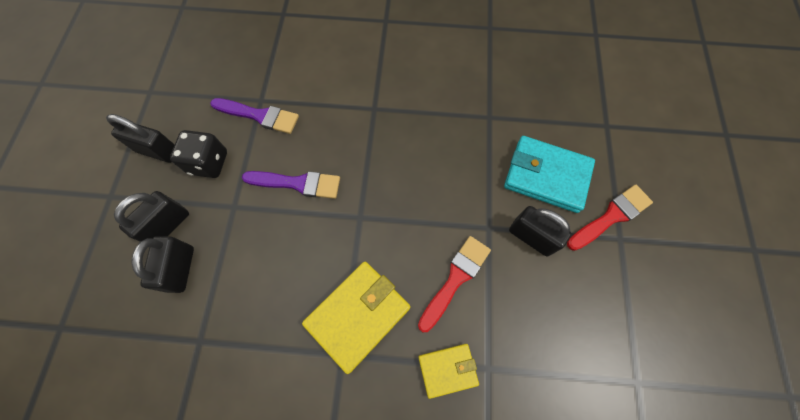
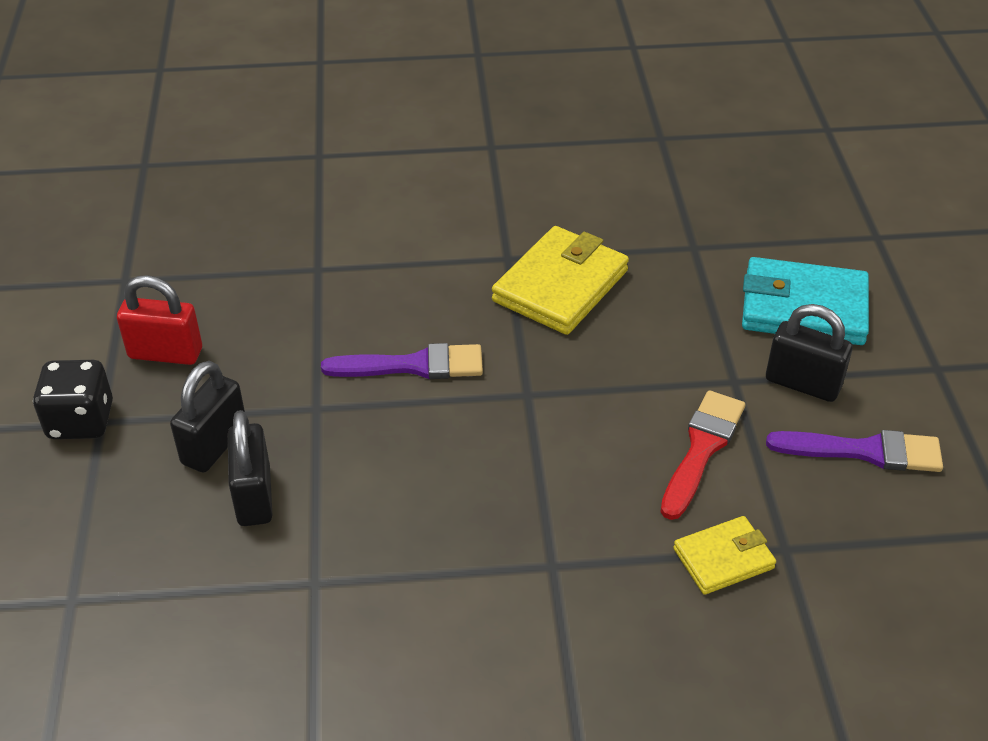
camera: 10 degrees left, 25 degrees down
black padlock [106,114,175,163] -> red padlock [117,275,202,365]
black dice [170,130,227,178] -> black dice moved to [33,360,113,439]
purple brush [210,98,299,134] -> purple brush moved to [766,430,943,472]
yellow wallet [302,262,410,374] -> yellow wallet moved to [492,226,629,335]
red brush [567,185,653,251] -> none

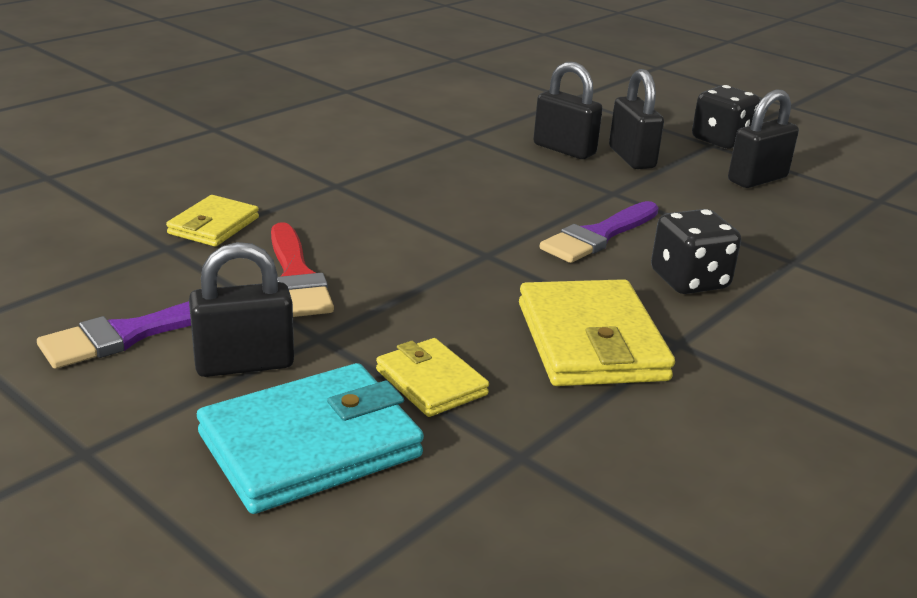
camera: 135 degrees right, 15 degrees down
red padlock [117,275,202,365] -> black padlock [728,89,799,188]
none -> yellow wallet [376,338,489,417]
none -> black dice [651,209,741,294]

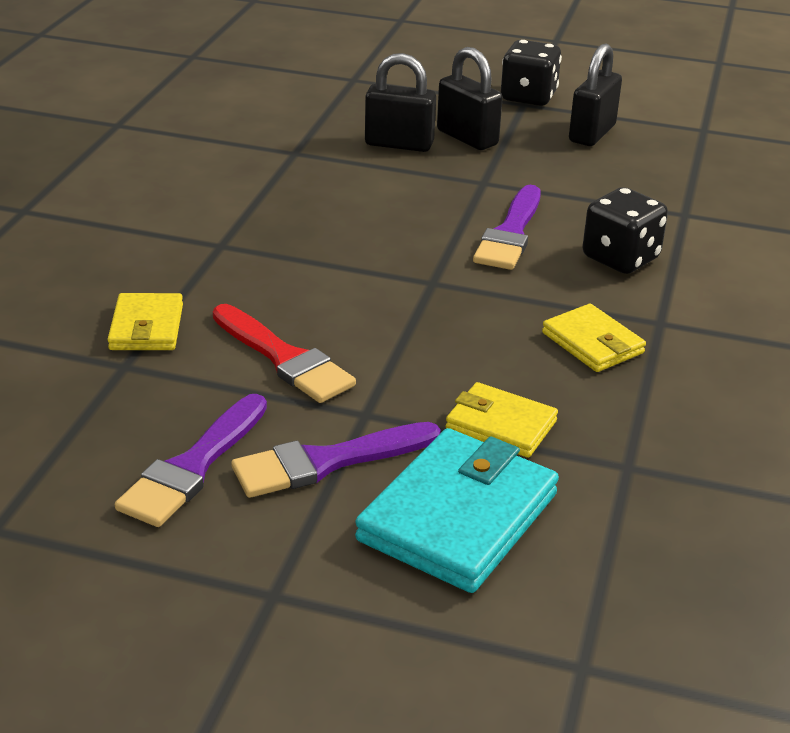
camera: 25 degrees left, 5 degrees up
black padlock [189,242,294,377] -> purple brush [231,422,441,498]
yellow wallet [519,279,675,386] -> yellow wallet [542,304,646,372], size x0.57

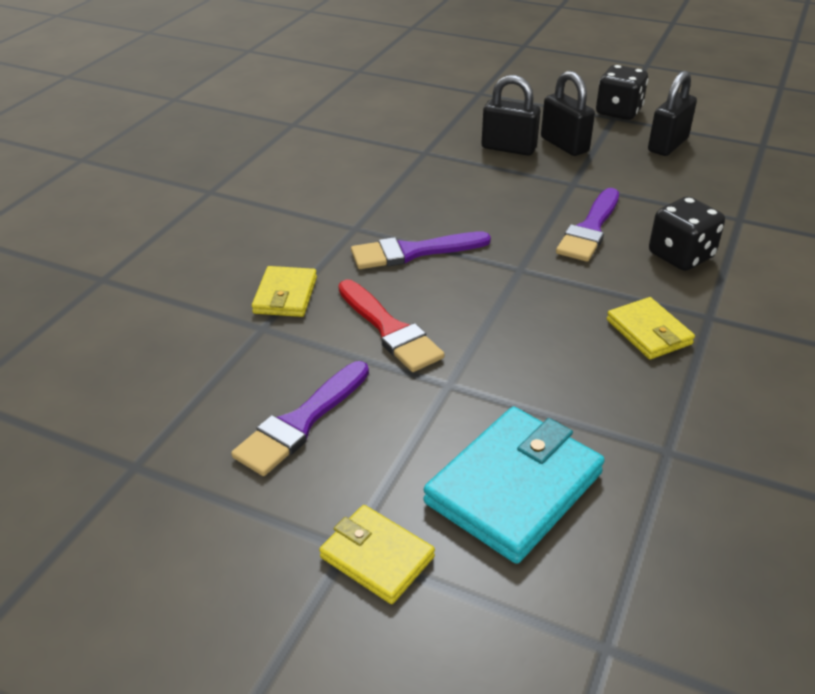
camera: 10 degrees right, 5 degrees up
purple brush [231,422,441,498] -> purple brush moved to [351,232,491,269]
yellow wallet [446,382,558,458] -> yellow wallet moved to [319,505,435,604]

